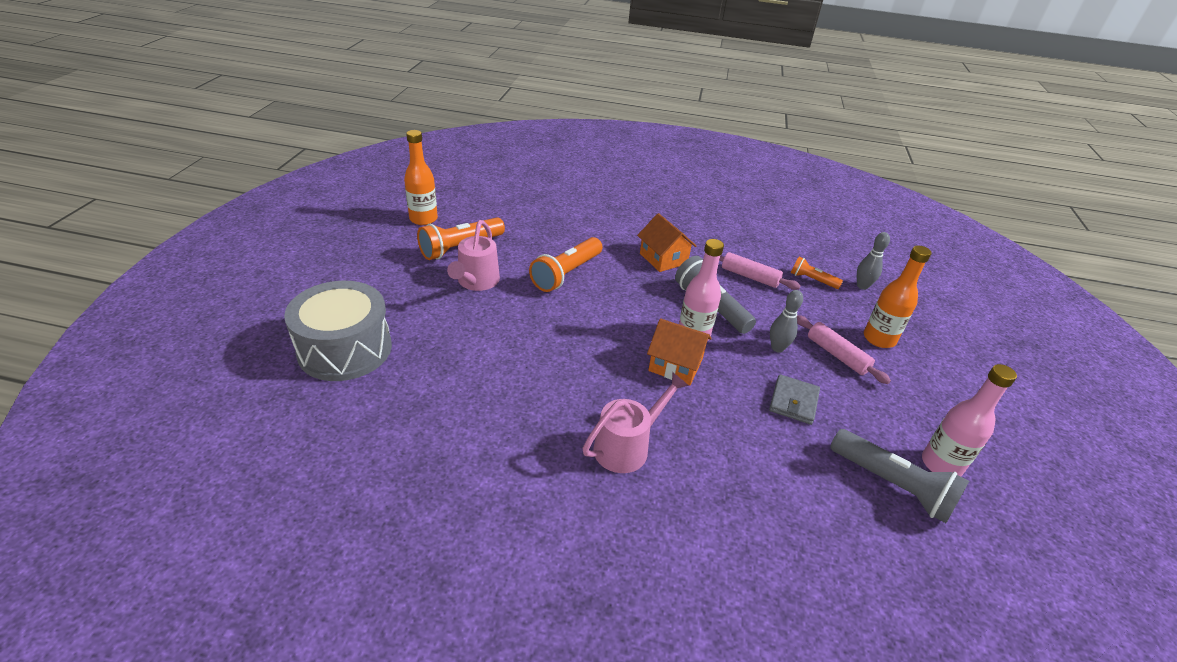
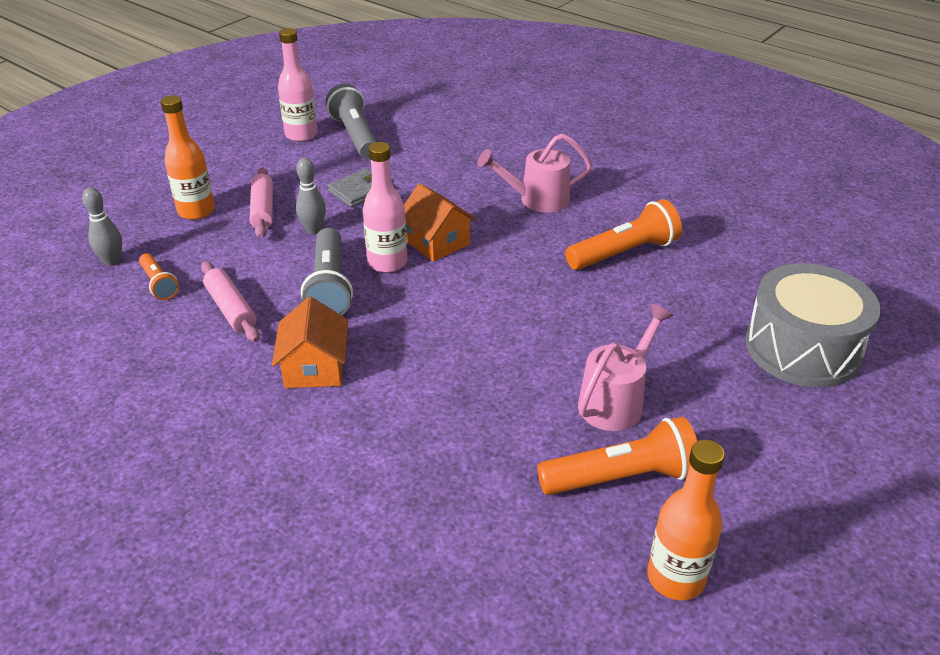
camera: 150 degrees left, 0 degrees up
orange flashlight [529,237,602,292] -> orange flashlight moved to [565,199,682,270]

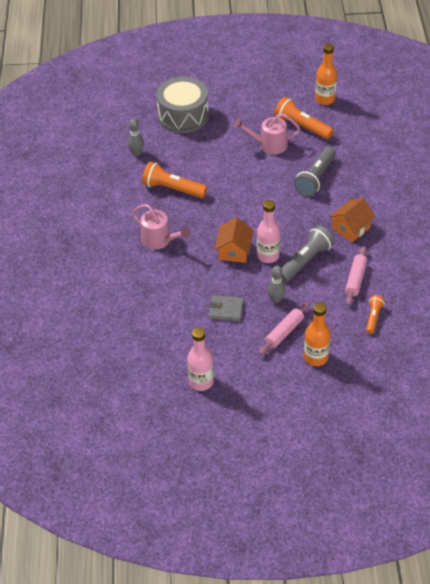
camera: 130 degrees left, 10 degrees up
grey bowling pin [82,187,122,266] -> grey bowling pin moved to [128,119,144,156]
grey flashlight [326,83,377,159] -> grey flashlight moved to [294,146,336,196]

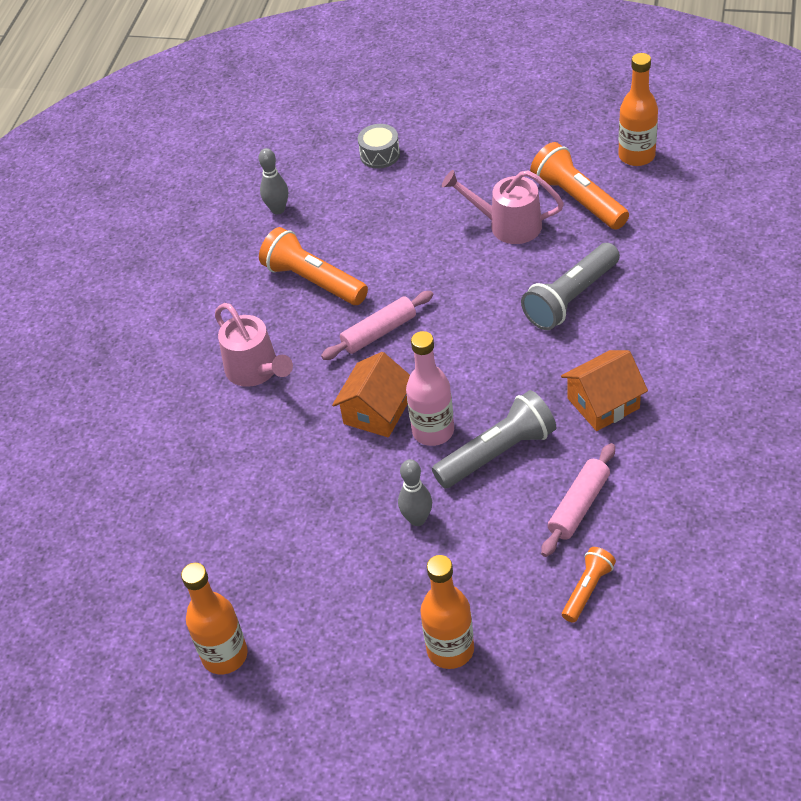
camera: 20 degrees right, 0 degrees up
grey drum [156,77,209,133] -> grey drum [358,124,400,168], size x0.45
pink bottle [187,328,214,391] -> orange bottle [181,563,248,674]
grey wallet [209,295,244,322] -> none
pink rolling pin [259,302,310,355] -> pink rolling pin moved to [321,291,433,360]

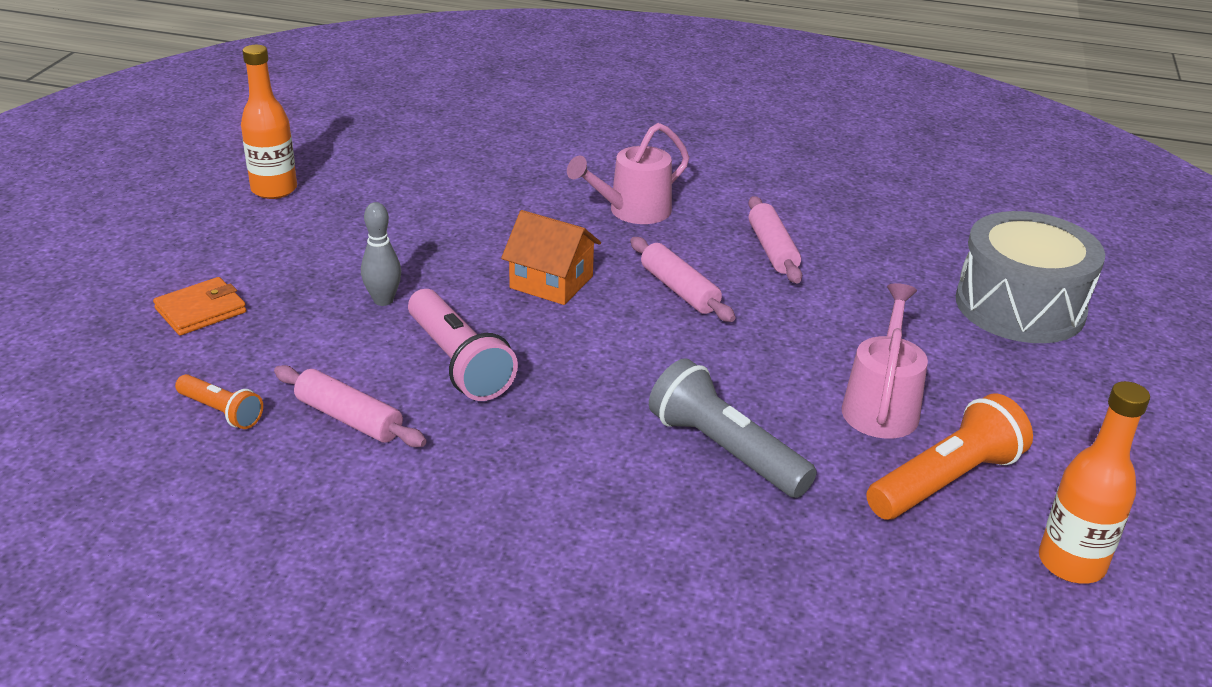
camera: 85 degrees right, 15 degrees down
grey bowling pin [259,148,288,214] -> none
orange flashlight [259,227,368,305] -> pink rolling pin [748,196,802,284]
grey drum [358,124,400,168] -> grey drum [956,211,1105,343], size x2.22
pink bottle [406,331,454,446] -> none
orange bottle [420,555,474,669] -> orange wallet [153,277,246,335]
grey flashlight [432,390,556,489] -> pink flashlight [408,289,518,401]
orange house [561,350,648,431] -> none

